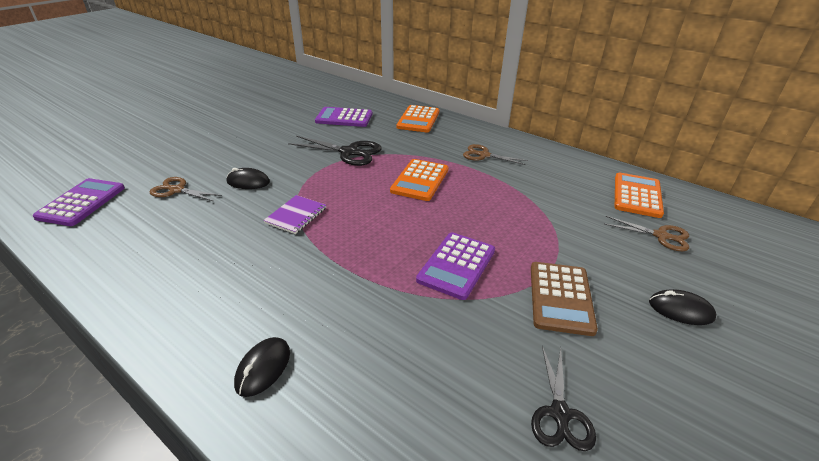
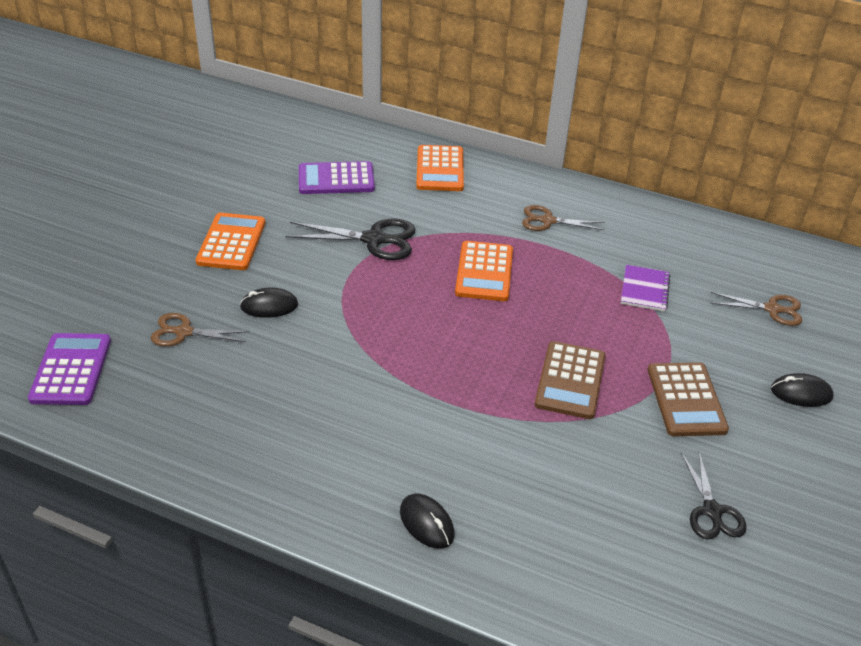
camera: 15 degrees left, 5 degrees up
black mouse [234,337,290,397] -> black mouse turned 45 degrees counterclockwise [400,494,455,549]
purple notebook [263,195,326,234] -> purple notebook moved to [621,265,671,312]
purple calculator [416,232,495,300] -> brown calculator [535,341,605,419]
orange calculator [615,172,664,218] -> orange calculator moved to [196,213,265,270]

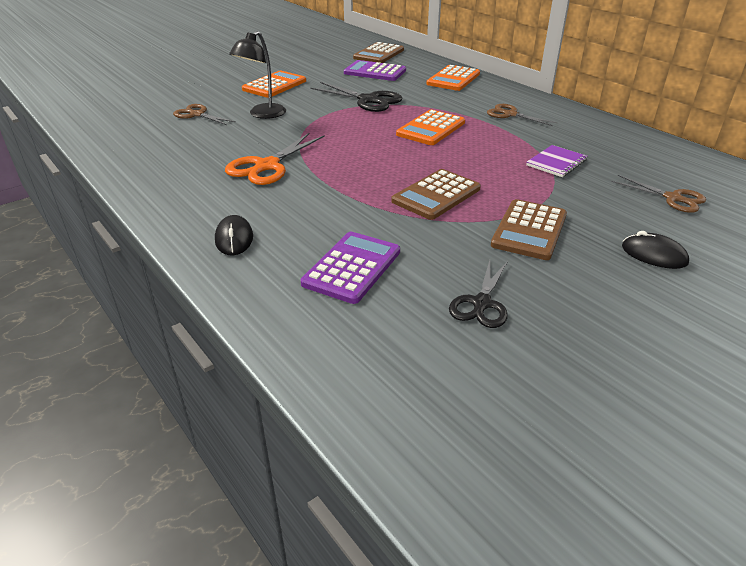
camera: 30 degrees right, 5 degrees down
purple calculator [28,333,111,405] -> purple calculator moved to [301,232,400,304]
black mouse [240,287,298,318] -> black lamp [229,31,286,119]
none -> orange scissors [225,133,325,185]
none -> brown calculator [353,42,404,63]

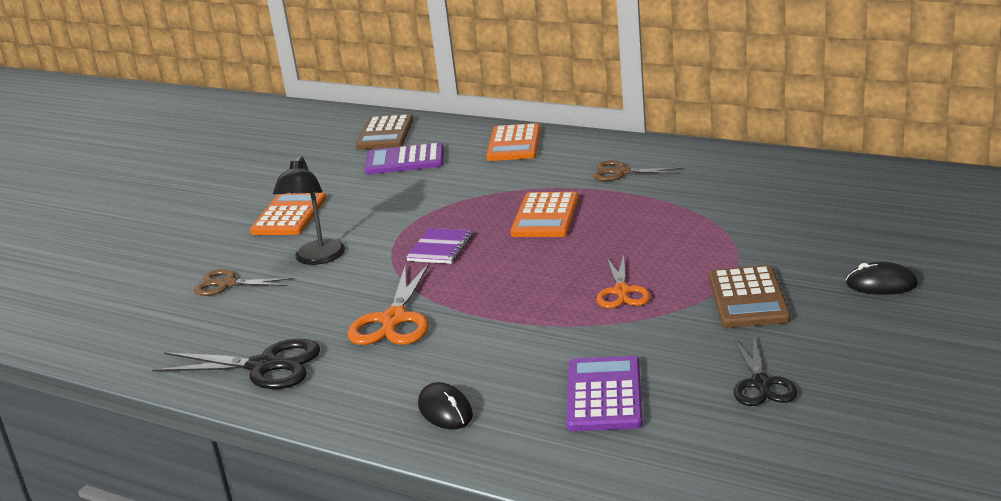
camera: 20 degrees left, 10 degrees down
black scissors [310,82,402,112] -> black scissors moved to [152,339,320,389]
brown calculator [391,169,481,220] -> orange scissors [596,255,651,309]
purple notebook [526,145,588,177] -> purple notebook moved to [406,228,473,264]
brown scissors [612,175,706,213] -> none

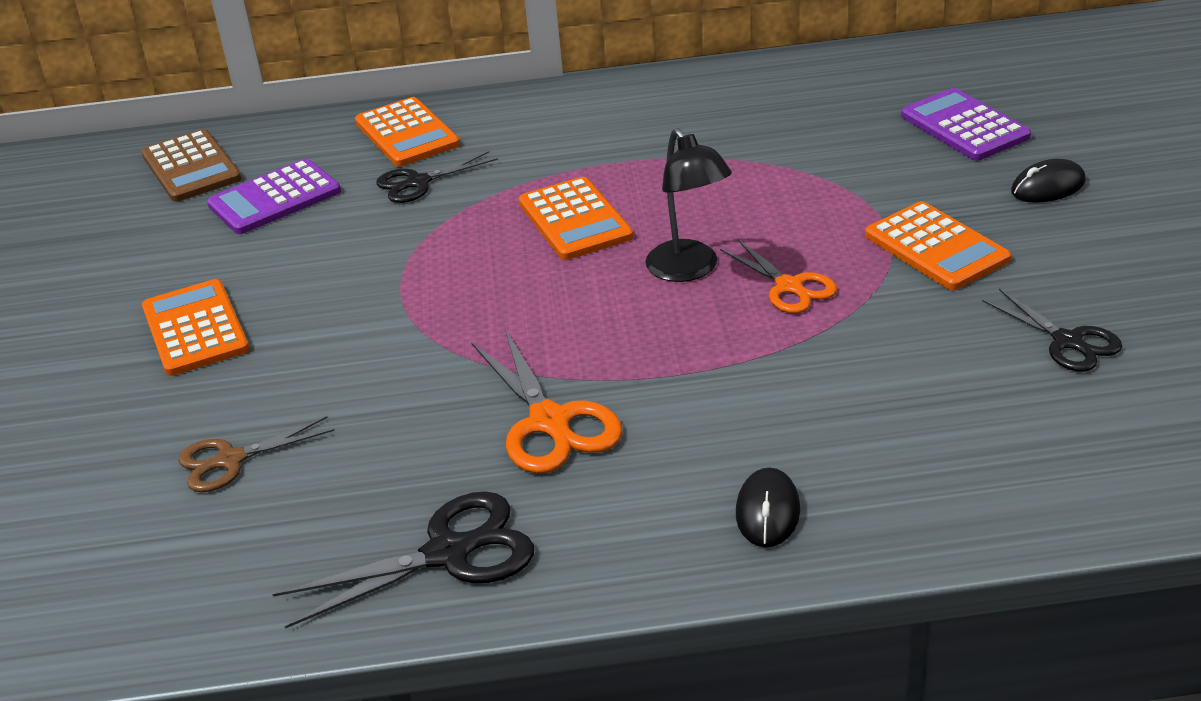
camera: 35 degrees left, 10 degrees up
black lamp [273,156,345,265] -> black lamp moved to [645,128,732,282]
purple notebook [406,228,473,264] -> none
black mouse [418,382,473,430] -> black mouse turned 75 degrees clockwise [736,468,800,547]
purple calculator [566,356,643,431] -> purple calculator moved to [901,88,1031,160]
brown scissors [593,160,683,181] -> none
brown calculator [709,265,791,328] -> orange calculator [865,201,1011,290]
none -> black scissors [376,151,498,203]

